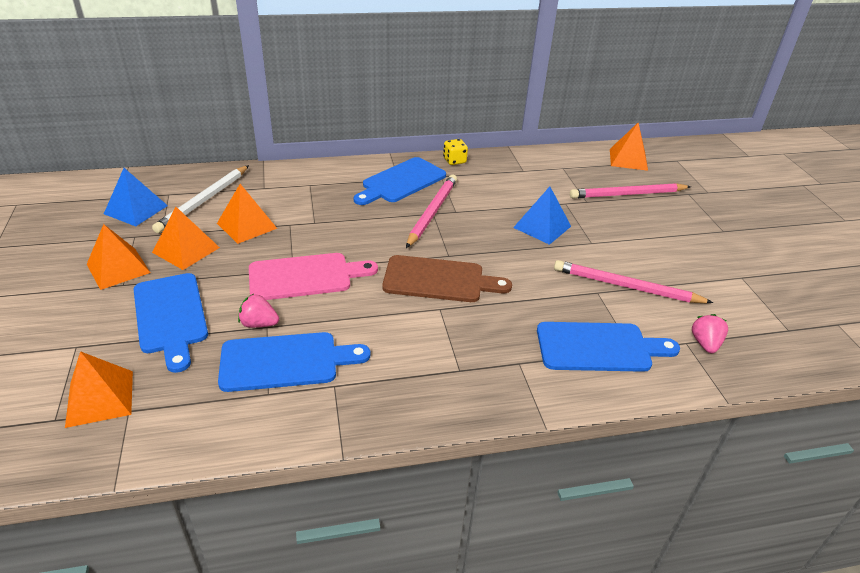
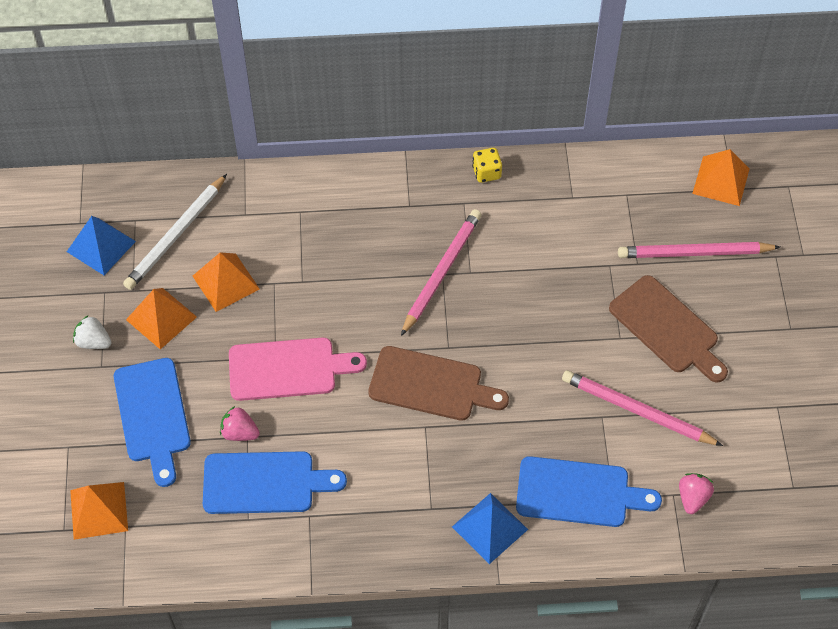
camera: 10 degrees right, 20 degrees up
orange pyramid [87,224,150,290] -> white strawberry [73,315,112,349]
blue cutting board [354,157,446,205] -> none
blue pyramid [513,186,571,245] -> blue pyramid moved to [452,493,528,564]
none -> brown cutting board [609,275,728,383]

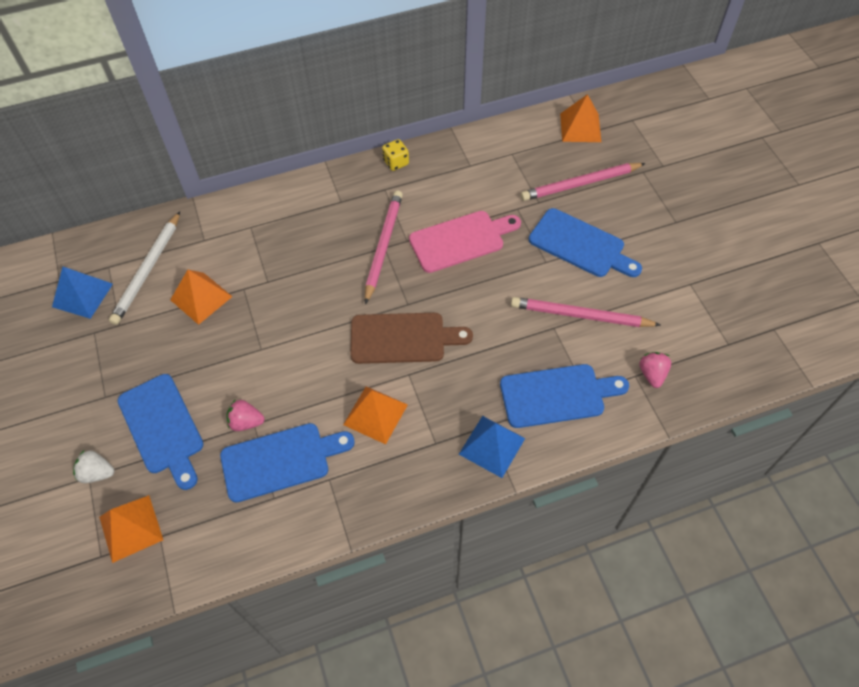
camera: 15 degrees left, 0 degrees up
white strawberry [73,315,112,349] -> white strawberry moved to [73,450,114,483]
orange pyramid [126,288,197,349] -> orange pyramid moved to [343,386,408,444]
pink cutting board [229,338,367,401] -> pink cutting board moved to [409,211,521,273]
brown cutting board [609,275,728,383] -> blue cutting board [529,208,642,277]

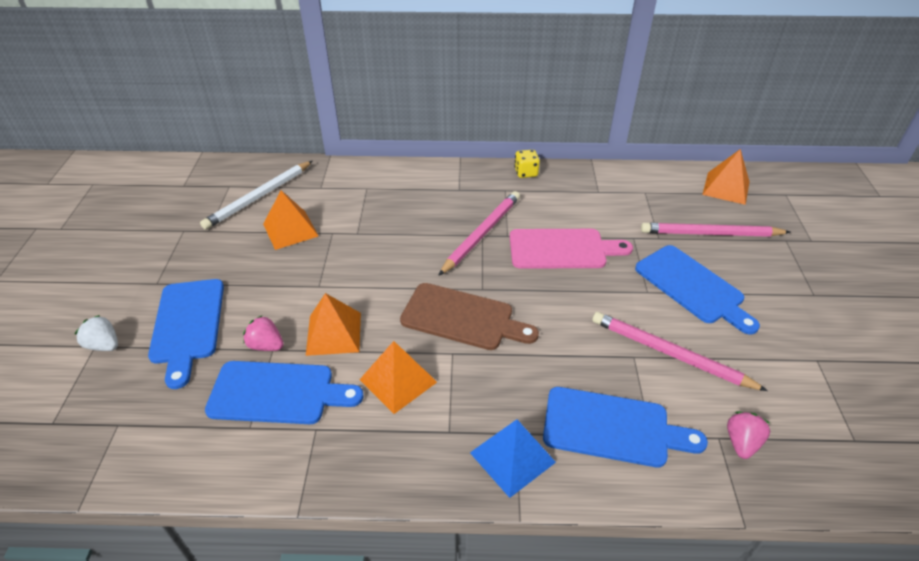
camera: 20 degrees right, 15 degrees down
blue pyramid [52,267,113,319] -> none
orange pyramid [99,495,163,563] -> orange pyramid moved to [306,293,361,356]

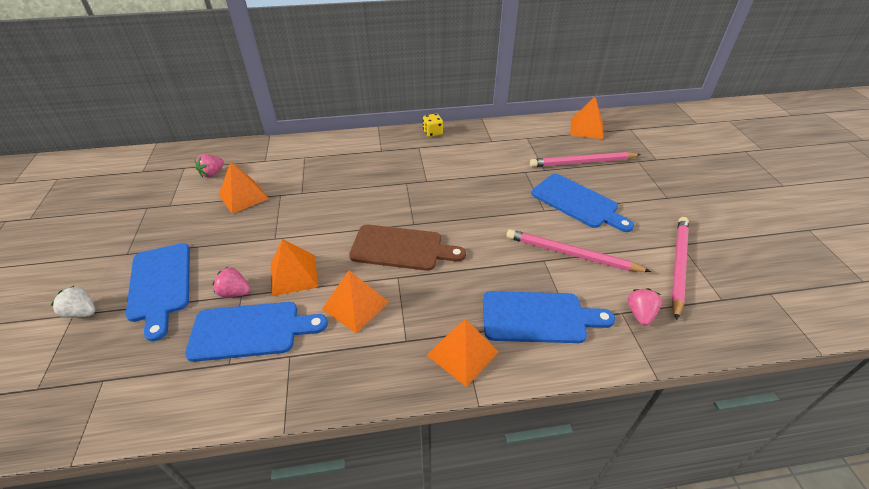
camera: 10 degrees left, 0 degrees up
white pencil [200,161,312,230] -> pink strawberry [195,154,224,177]
pink pencil [438,191,520,276] -> pink pencil moved to [672,217,689,320]
blue pyramid [470,419,556,498] -> orange pyramid [427,319,499,387]
pink cutting board [510,229,633,269] -> none

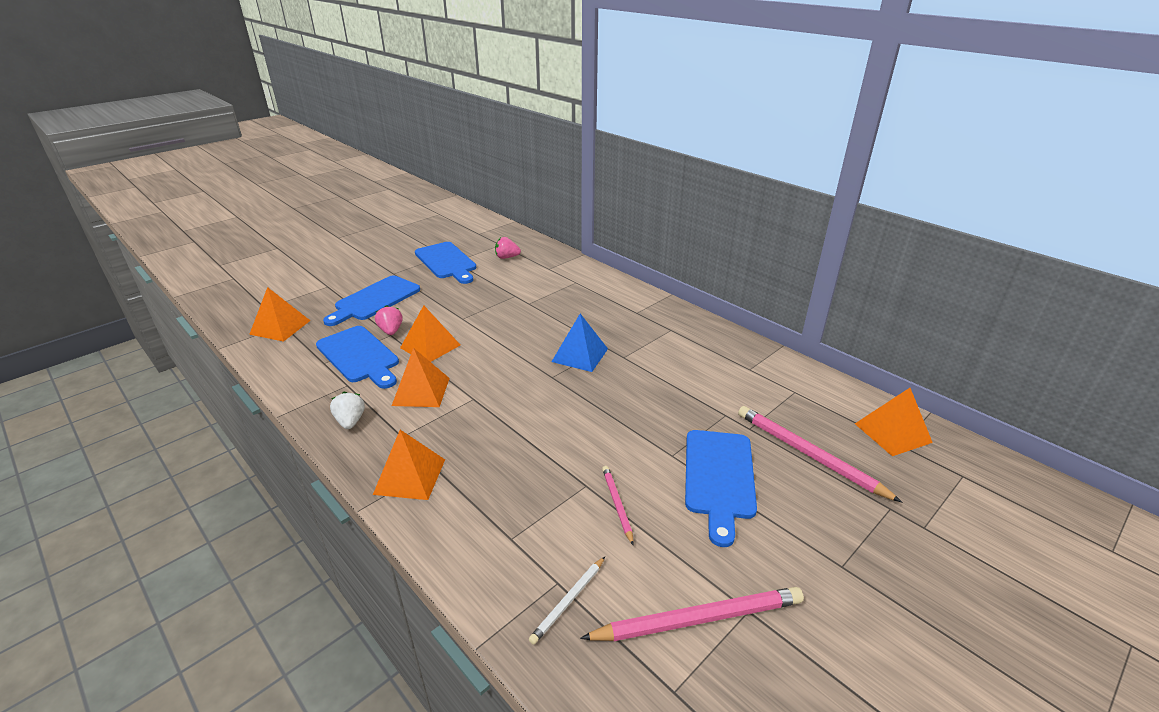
camera: 55 degrees right, 10 degrees down
white strawberry [51,286,95,318] -> white strawberry moved to [330,392,365,429]
orange pyramid [219,162,269,214] -> orange pyramid moved to [249,287,311,342]
brown cutting board [349,224,466,271] -> none
yellow dice [423,114,443,137] -> none
blue cutting board [483,291,615,343] -> blue cutting board moved to [415,242,476,284]
pink pencil [506,229,651,272] -> pink pencil [602,466,634,545], size x0.54
pink strawberry [627,288,662,326] -> white pencil [529,557,605,645]
none -> blue pyramid [551,314,608,372]

